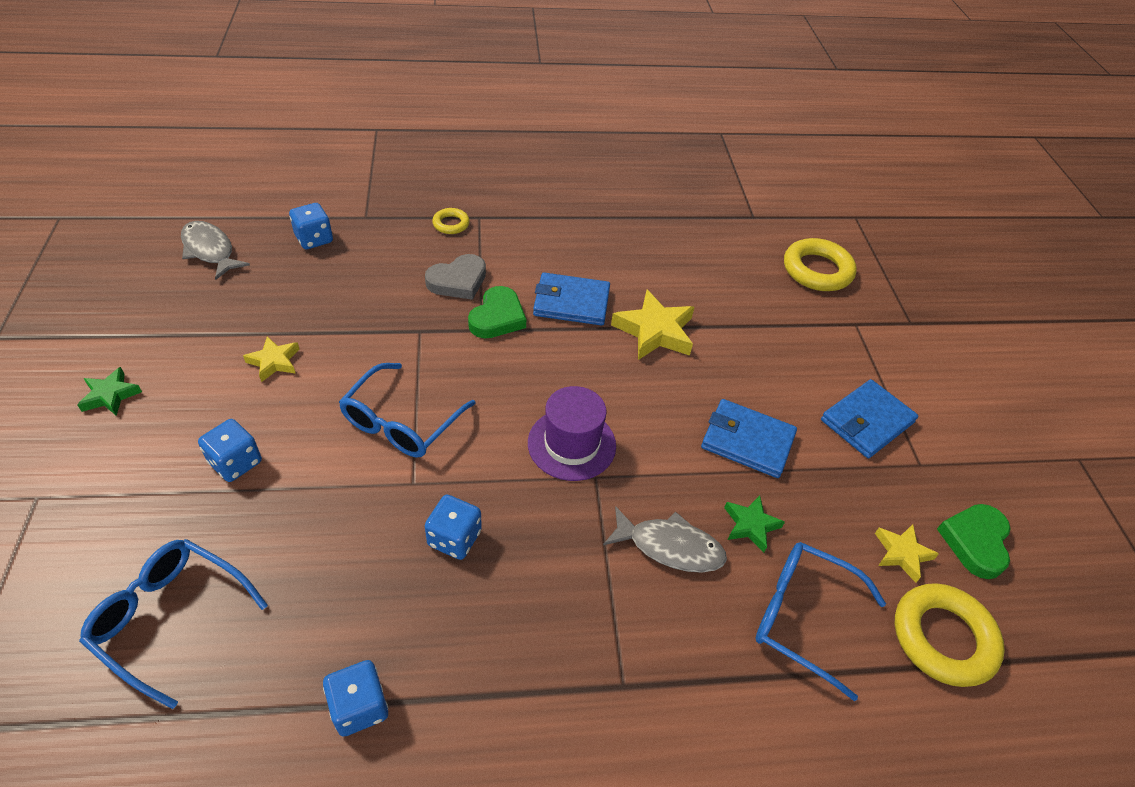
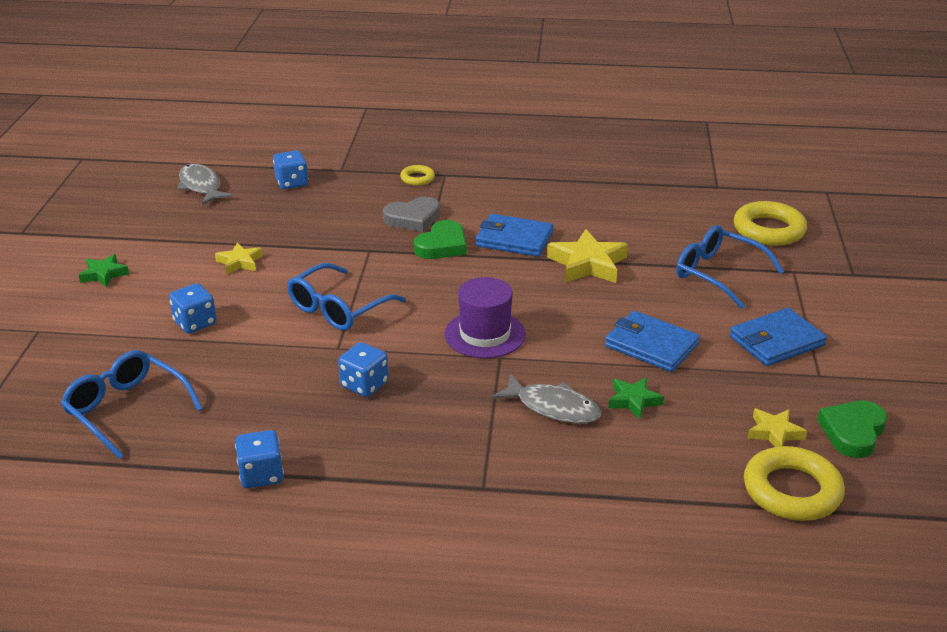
camera: 15 degrees right, 15 degrees down
blue glasses [756,542,886,701] -> blue glasses moved to [676,225,784,309]

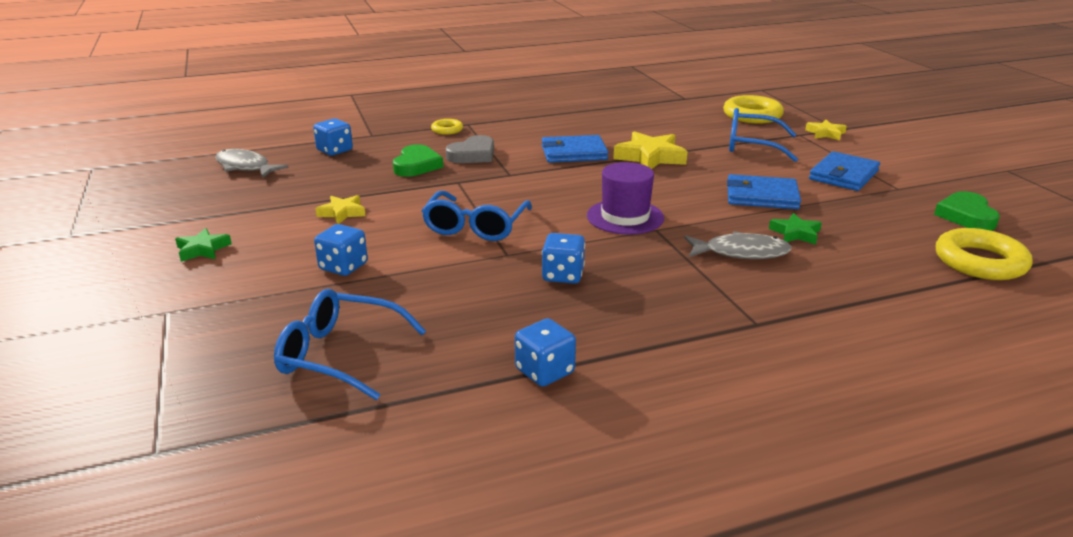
camera: 25 degrees left, 5 degrees down
green heart [414,220,467,259] -> green heart moved to [393,144,443,177]
yellow star [747,409,807,447] -> yellow star moved to [805,120,847,140]

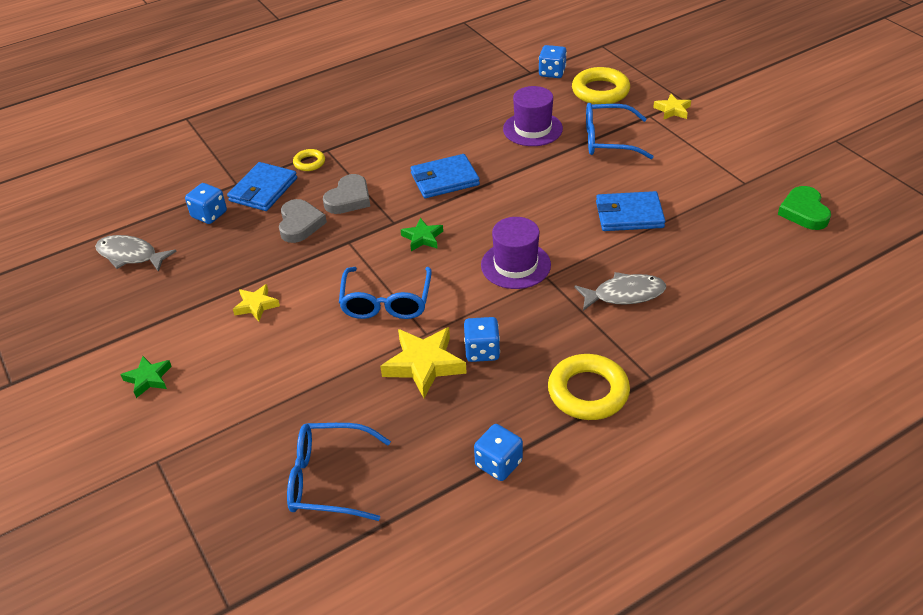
camera: 10 degrees left, 15 degrees up
blue dice [314,224,368,276] -> blue dice moved to [539,45,567,78]
green heart [393,144,443,177] -> grey heart [279,199,327,243]
yellow star [613,131,688,169] -> yellow star moved to [380,327,467,398]
green star [769,213,822,244] -> green star moved to [401,218,443,251]
blue wallet [809,151,880,191] -> blue wallet moved to [227,162,297,211]
yellow ring [936,228,1032,280] -> yellow ring moved to [548,354,630,420]
none -> purple hat [503,86,563,146]

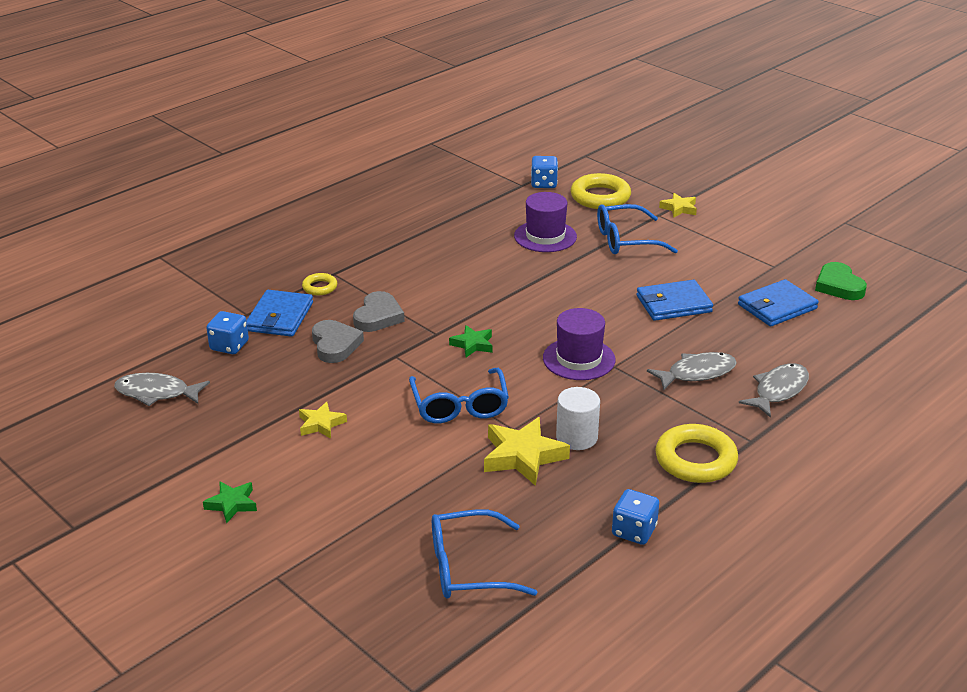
camera: 15 degrees left, 10 degrees down
blue wallet [410,154,480,198] -> blue wallet moved to [738,279,819,327]
blue dice [464,317,500,362] -> white cylinder [556,387,600,450]
none -> grey fish [739,363,809,418]

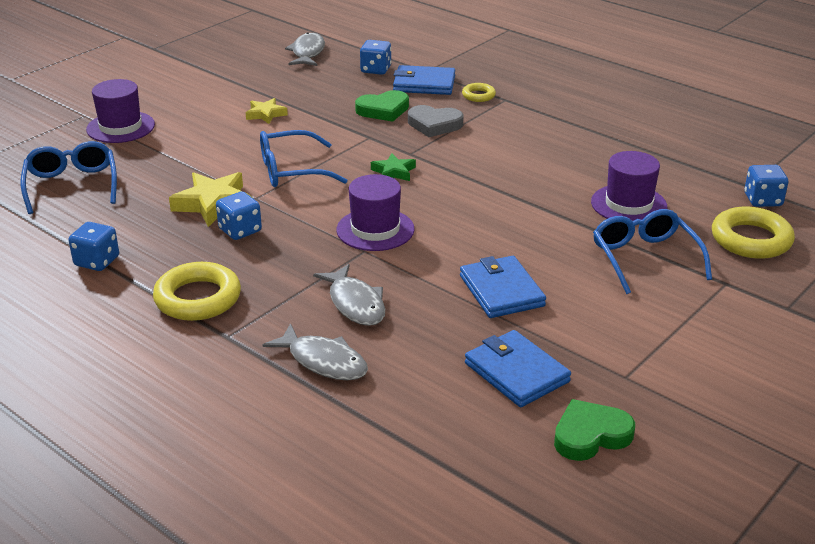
camera: 85 degrees right, 0 degrees up
green star [203,481,257,524] -> none
grey heart [312,320,364,363] -> green heart [355,90,409,122]
white cylinder [556,387,600,450] -> blue dice [216,191,262,240]
yellow star [659,193,697,218] -> none
none -> purple hat [86,79,155,143]

